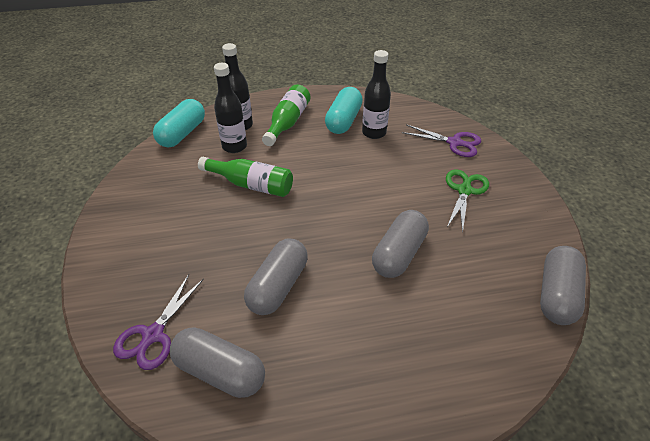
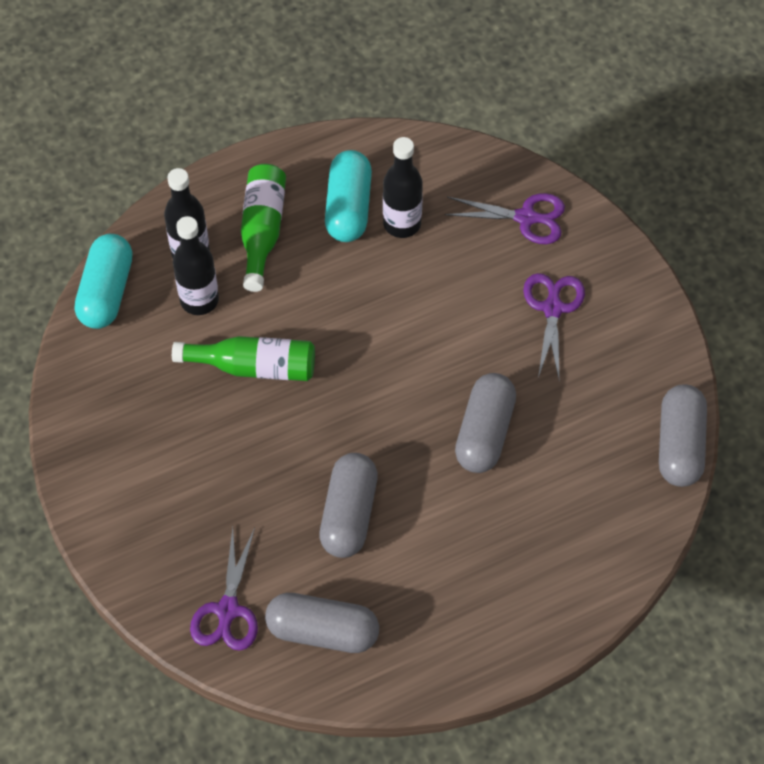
camera: 15 degrees left, 15 degrees up
green scissors [446,169,489,232] -> purple scissors [523,273,585,379]

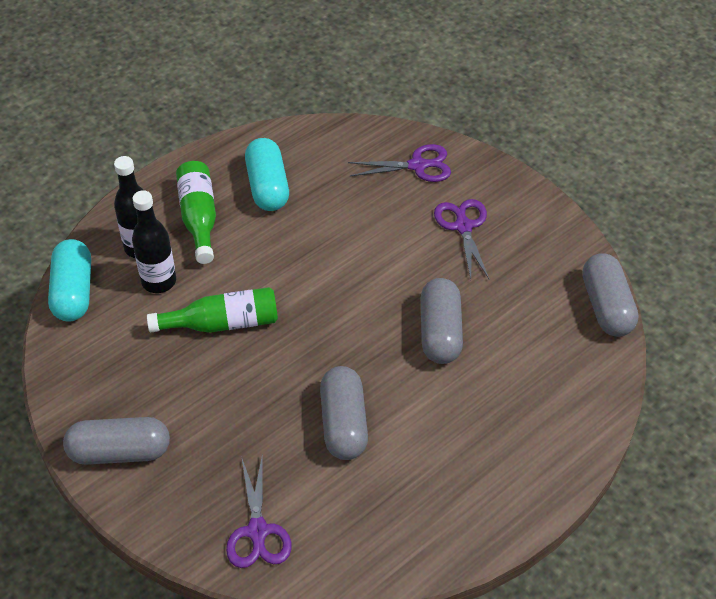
camera: 15 degrees left, 10 degrees down
grey capsule [265,593,379,653] -> grey capsule moved to [63,417,170,465]
black bottle [383,137,423,238] -> none

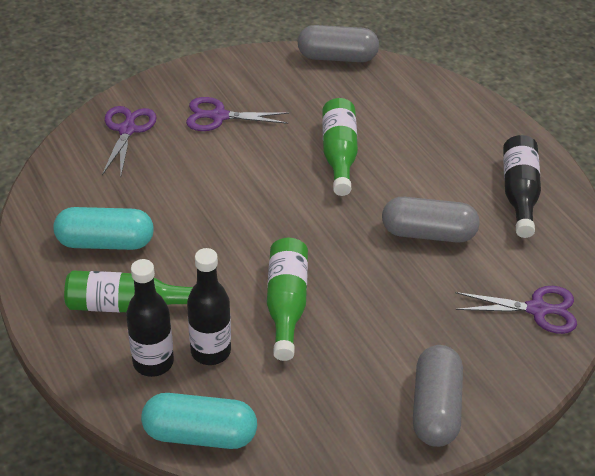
camera: 80 degrees left, 5 degrees down
grey capsule [421,278,463,364] -> green bottle [322,98,358,196]
none -> black bottle [503,135,541,238]

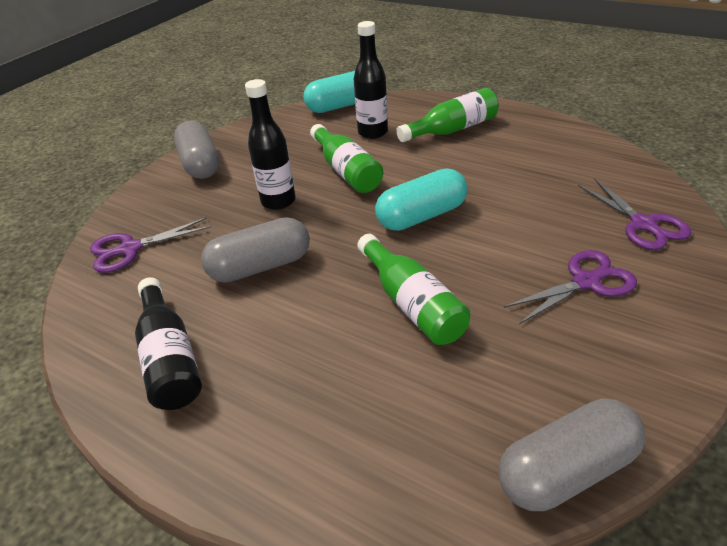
camera: 155 degrees right, 5 degrees down
turquoise capsule [53,207,154,250] -> turquoise capsule moved to [375,169,468,231]
black bottle [126,259,174,377] -> black bottle moved to [245,79,296,210]

